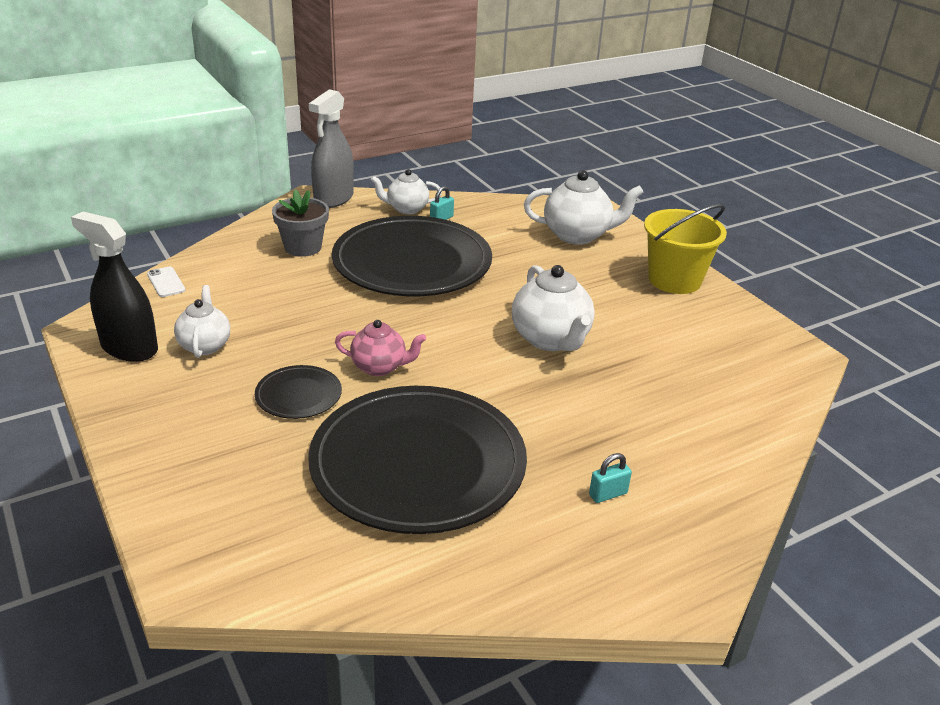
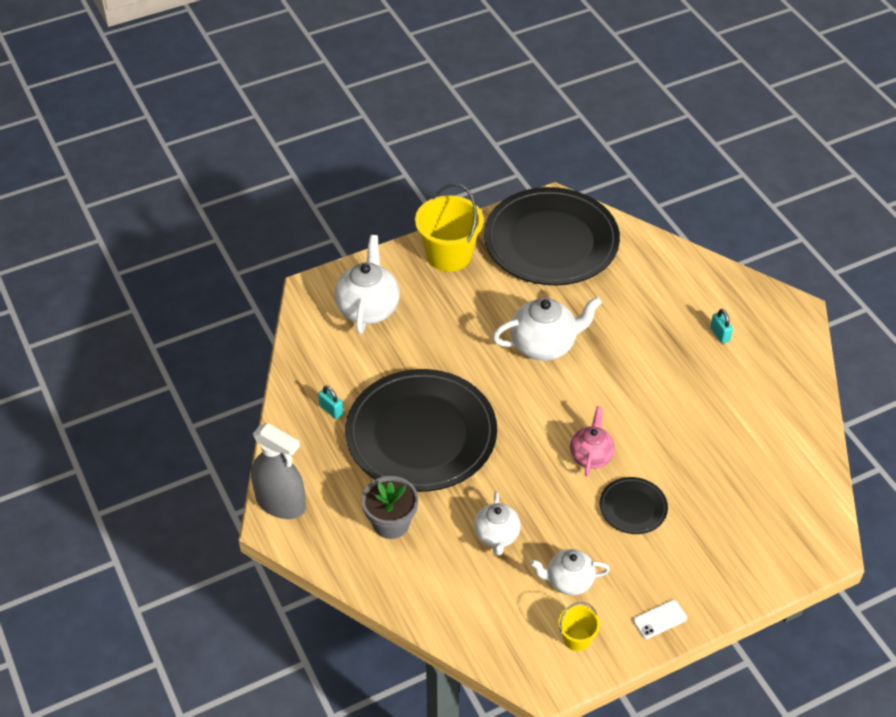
camera: 85 degrees left, 15 degrees up
black spray bottle [71,212,158,362] -> yellow bucket [558,602,600,651]
white phone [147,267,186,297] -> white phone moved to [633,600,687,639]
black plate [308,386,527,534] -> black plate moved to [484,187,620,285]
white teapot [371,169,442,214] -> white teapot moved to [474,491,521,556]

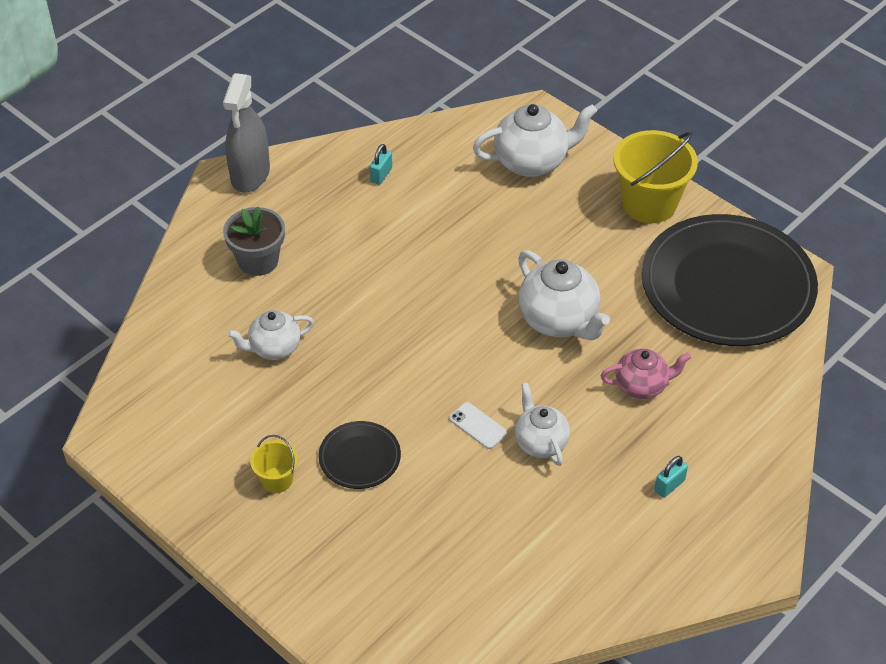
camera: 70 degrees right, 0 degrees up
black plate [345,369,497,492] -> none
white teapot [530,549,610,595] -> white teapot moved to [515,382,570,466]
yellow bucket [558,602,600,651] -> yellow bucket moved to [250,435,298,493]
pink teapot [570,406,615,476] -> pink teapot moved to [600,349,691,399]
white phone [633,600,687,639] -> white phone moved to [449,402,507,449]

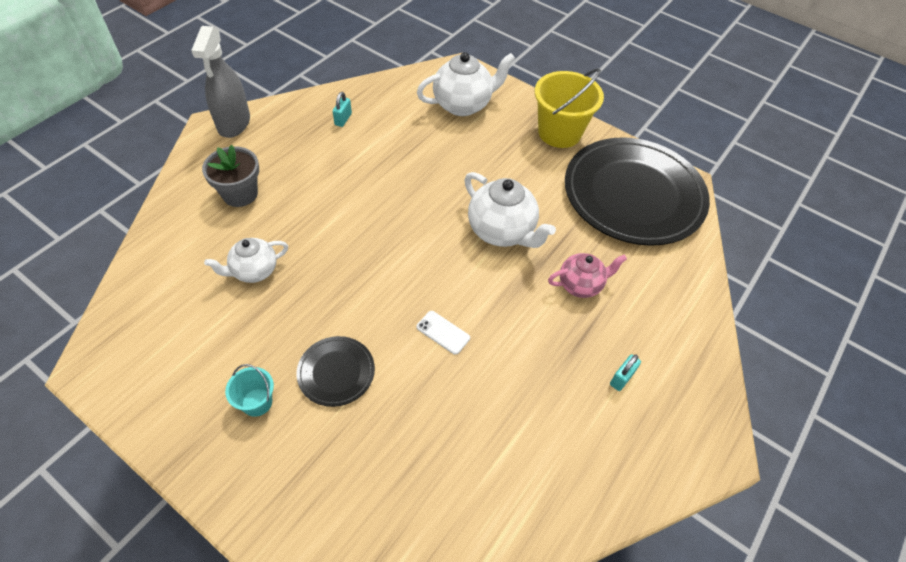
camera: 10 degrees left, 5 degrees up
yellow bucket [250,435,298,493] -> turquoise bucket [225,364,274,417]
white teapot [515,382,570,466] -> none

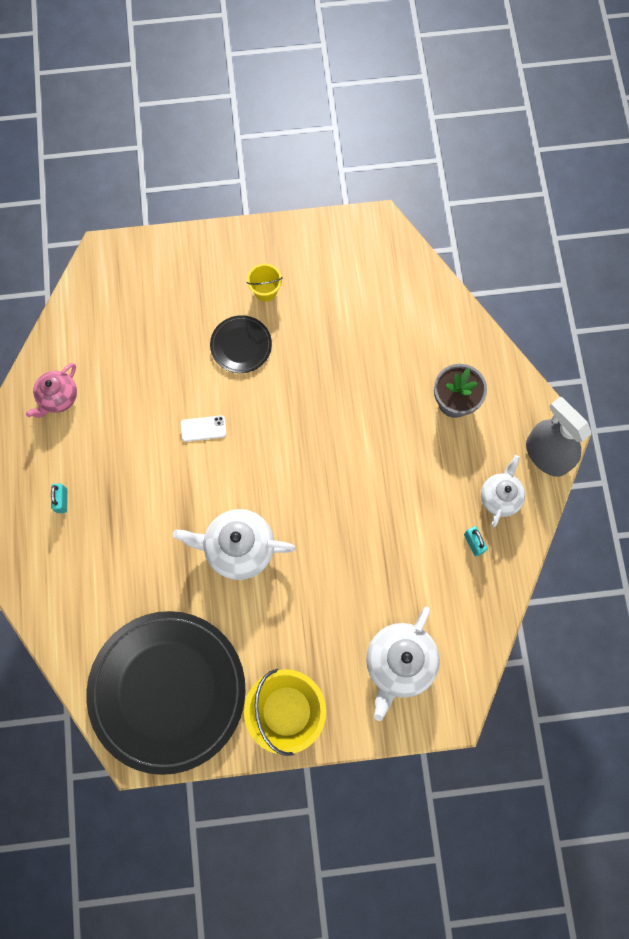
camera: 140 degrees right, 20 degrees up
white teapot [204,238,288,283] -> white teapot moved to [481,455,525,527]
turquoise bucket [225,364,274,417] -> yellow bucket [246,263,283,302]
pink teapot [548,253,627,298] -> pink teapot moved to [26,363,77,418]

